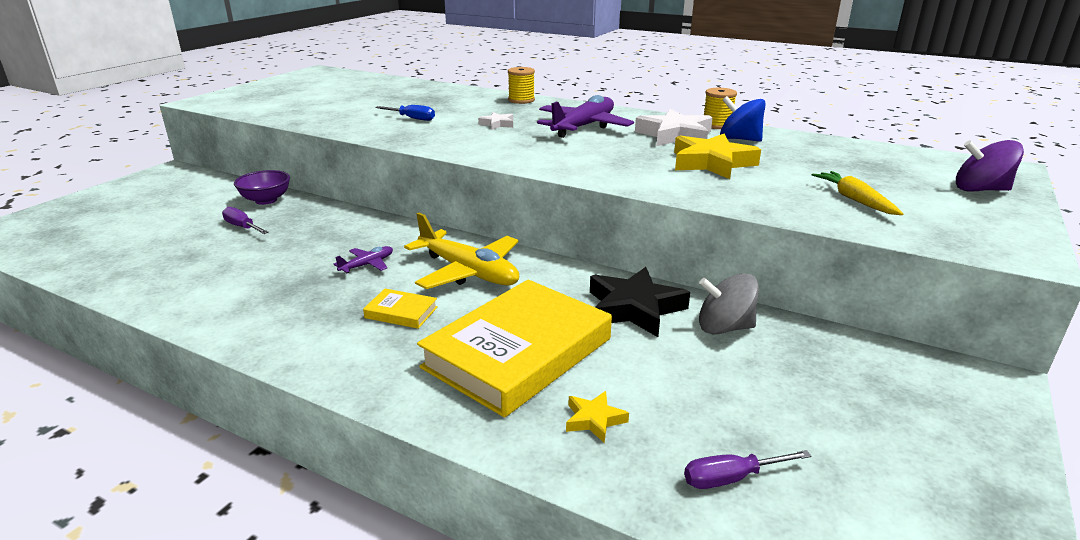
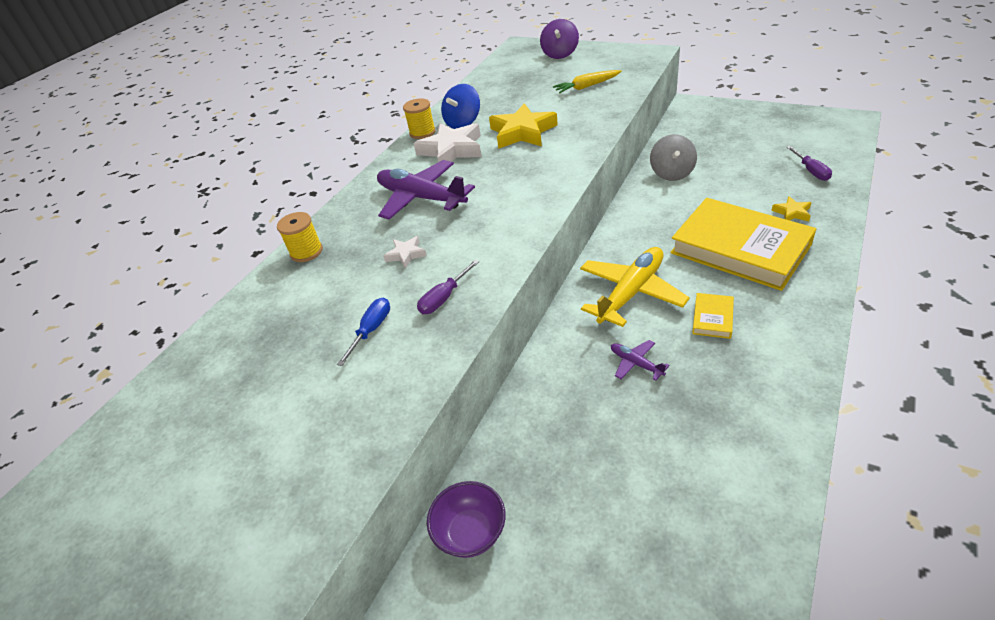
camera: 85 degrees left, 15 degrees up
purple screwdriver [222,207,269,234] -> purple screwdriver moved to [417,260,479,314]
black star [590,267,690,337] -> none

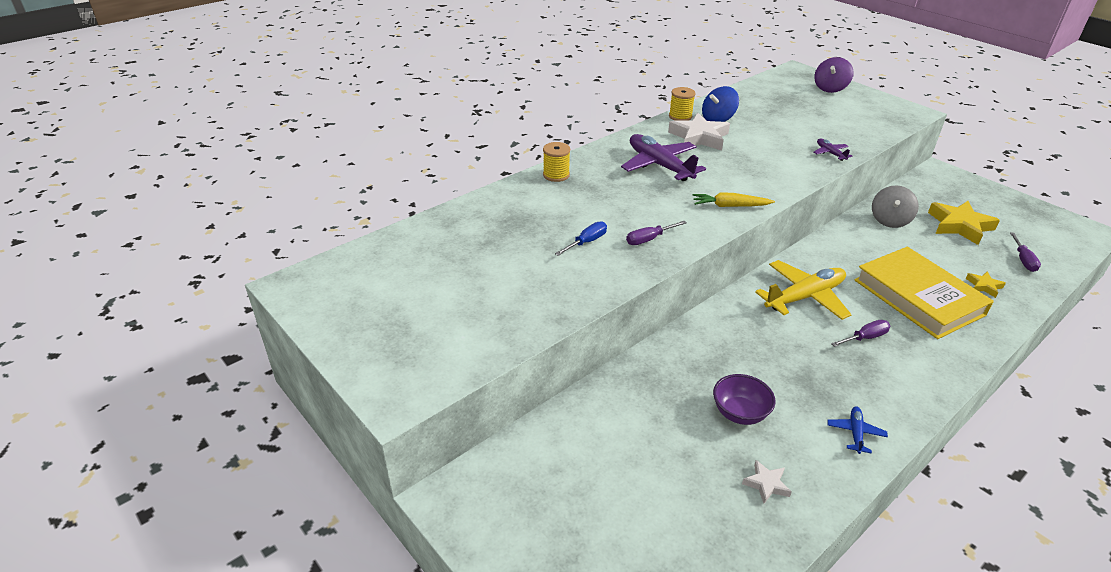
camera: 15 degrees right, 5 degrees down
white star [383,236,427,269] -> white star moved to [742,460,792,504]
purple bowl [427,481,506,558] -> purple bowl moved to [713,374,776,425]
yellow star [489,103,558,149] -> yellow star moved to [928,201,1000,245]
yellow carrot [553,70,622,93] -> yellow carrot moved to [693,192,775,207]
purple plane [611,340,670,381] -> purple plane moved to [814,139,853,161]
yellow book [692,293,734,339] -> purple screwdriver [831,320,890,347]
none -> blue plane [827,406,888,454]

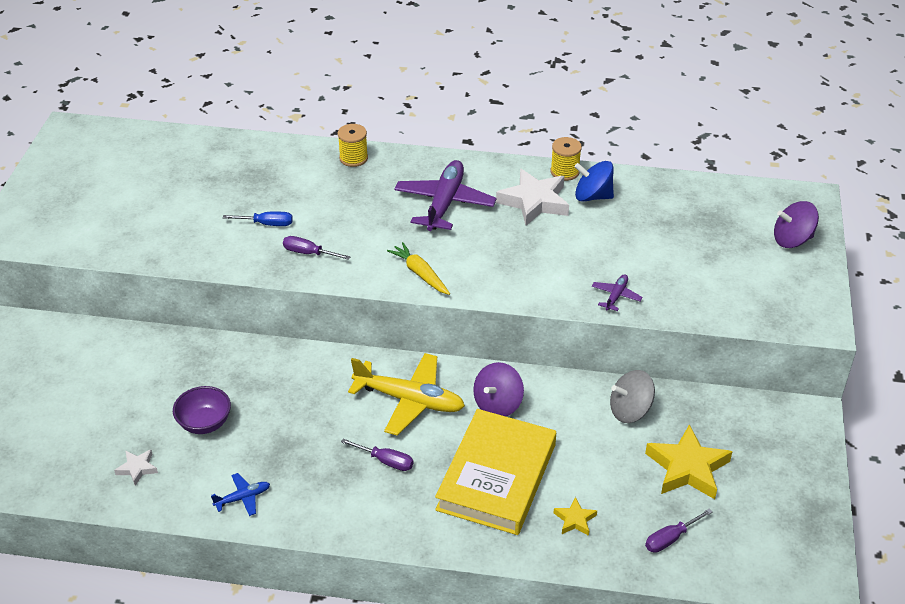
camera: 50 degrees right, 5 degrees up
none -> purple spinning top [473,362,524,416]

